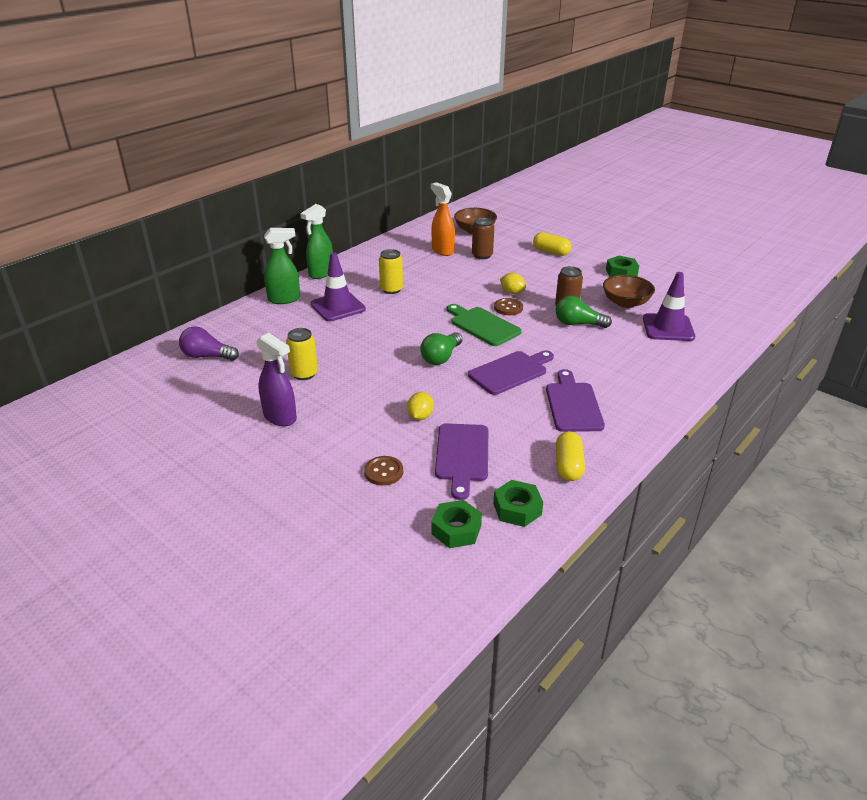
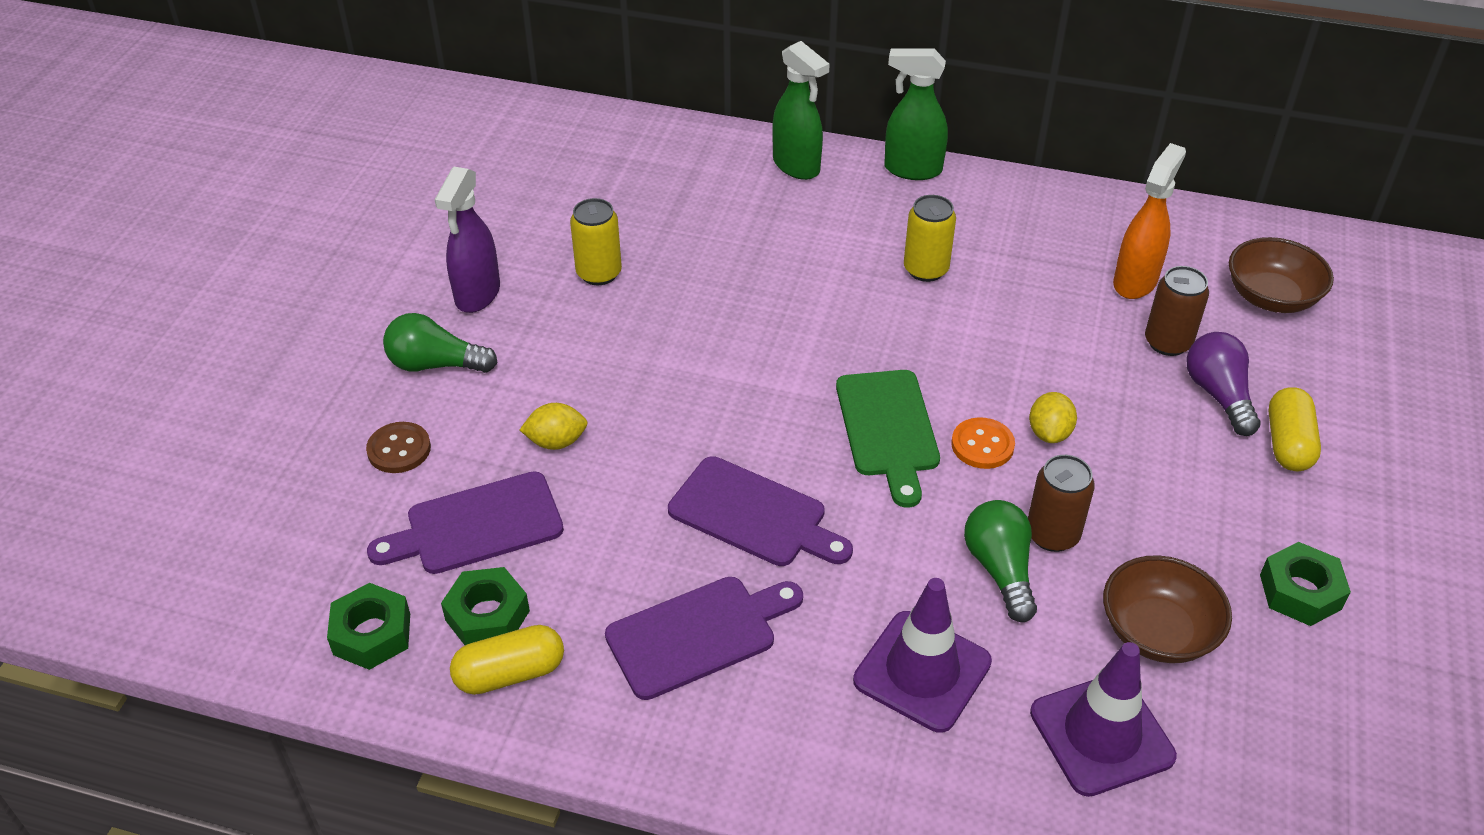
camera: 65 degrees right, 10 degrees up
purple light bulb [179,327,239,361] -> purple light bulb moved to [1186,332,1261,436]
purple traffic cone [311,253,366,321] -> purple traffic cone moved to [853,578,992,733]
green light bulb [420,332,463,365] -> green light bulb moved to [383,313,498,373]
green nut [431,500,482,548] -> green nut moved to [441,567,530,645]
green cutting board [447,304,522,346] -> green cutting board turned 150 degrees clockwise [836,370,940,508]
brown button [494,298,523,315] -> orange button [951,417,1015,469]

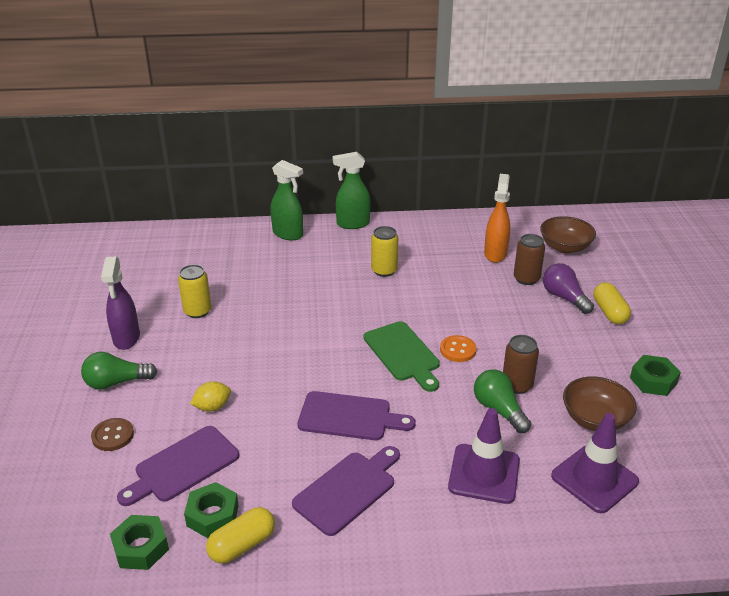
camera: 20 degrees left, 10 degrees down
yellow lemon [1029,392,1077,443] -> none

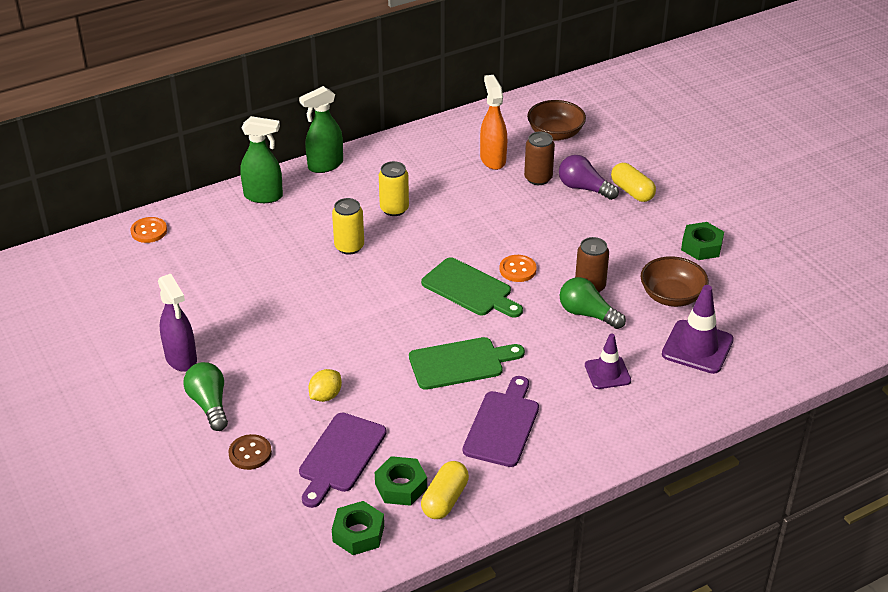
camera: 25 degrees left, 5 degrees up
green light bulb [81,352,158,390] -> green light bulb turned 105 degrees clockwise [183,362,228,431]
yellow can [178,265,212,318] -> yellow can moved to [332,198,364,254]
purple cutting board [298,391,416,440] -> green cutting board [409,337,525,390]
purple traffic cone [448,408,520,504] -> purple traffic cone [585,333,631,389], size x0.64
none -> orange button [131,217,167,243]

